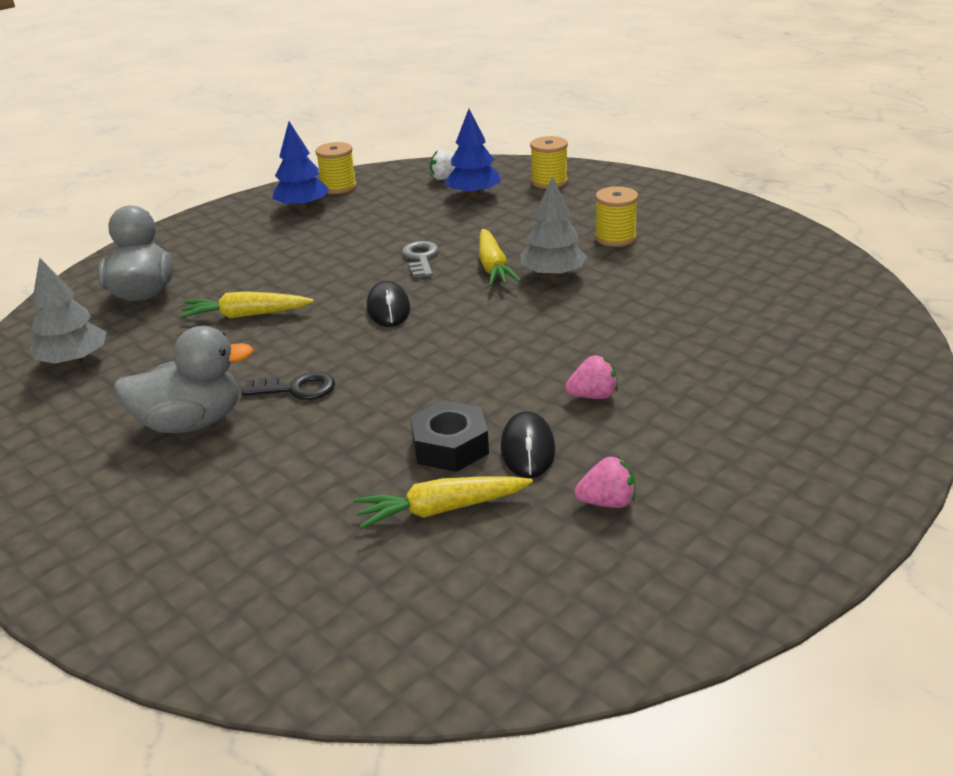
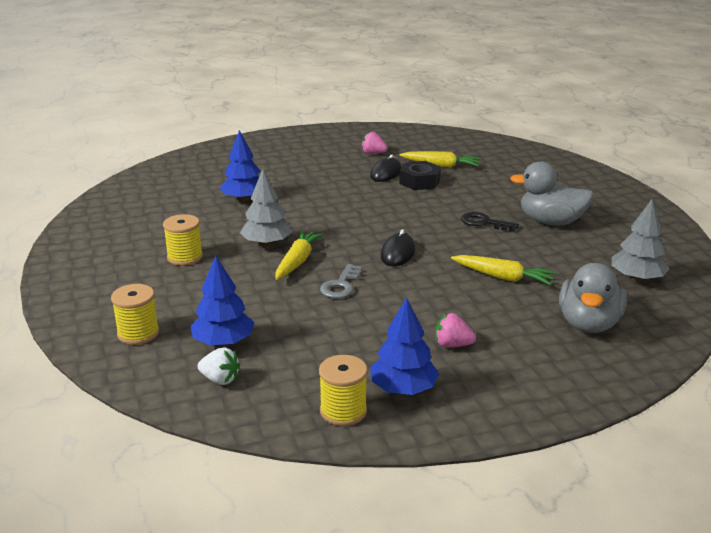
camera: 155 degrees left, 5 degrees down
pink strawberry [565,355,618,399] -> pink strawberry moved to [435,313,476,347]
none -> blue tree [219,130,260,201]

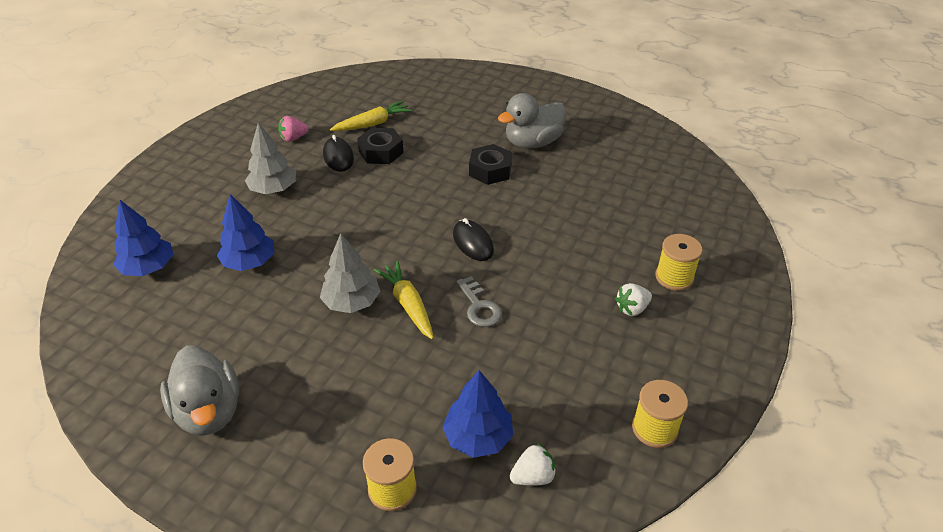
camera: 45 degrees left, 15 degrees up
yellow spool [163,214,203,266] -> yellow spool moved to [655,234,703,291]
blue tree [371,297,439,395] -> blue tree moved to [113,200,174,276]
pink strawberry [435,313,476,347] -> white strawberry [615,283,652,316]
yellow carrot [451,255,556,285] -> none
black key [461,212,519,232] -> black nut [469,144,512,185]
grey duck [559,263,627,333] -> grey duck moved to [160,345,239,436]
grey tree [611,199,670,282] -> grey tree moved to [245,123,296,194]

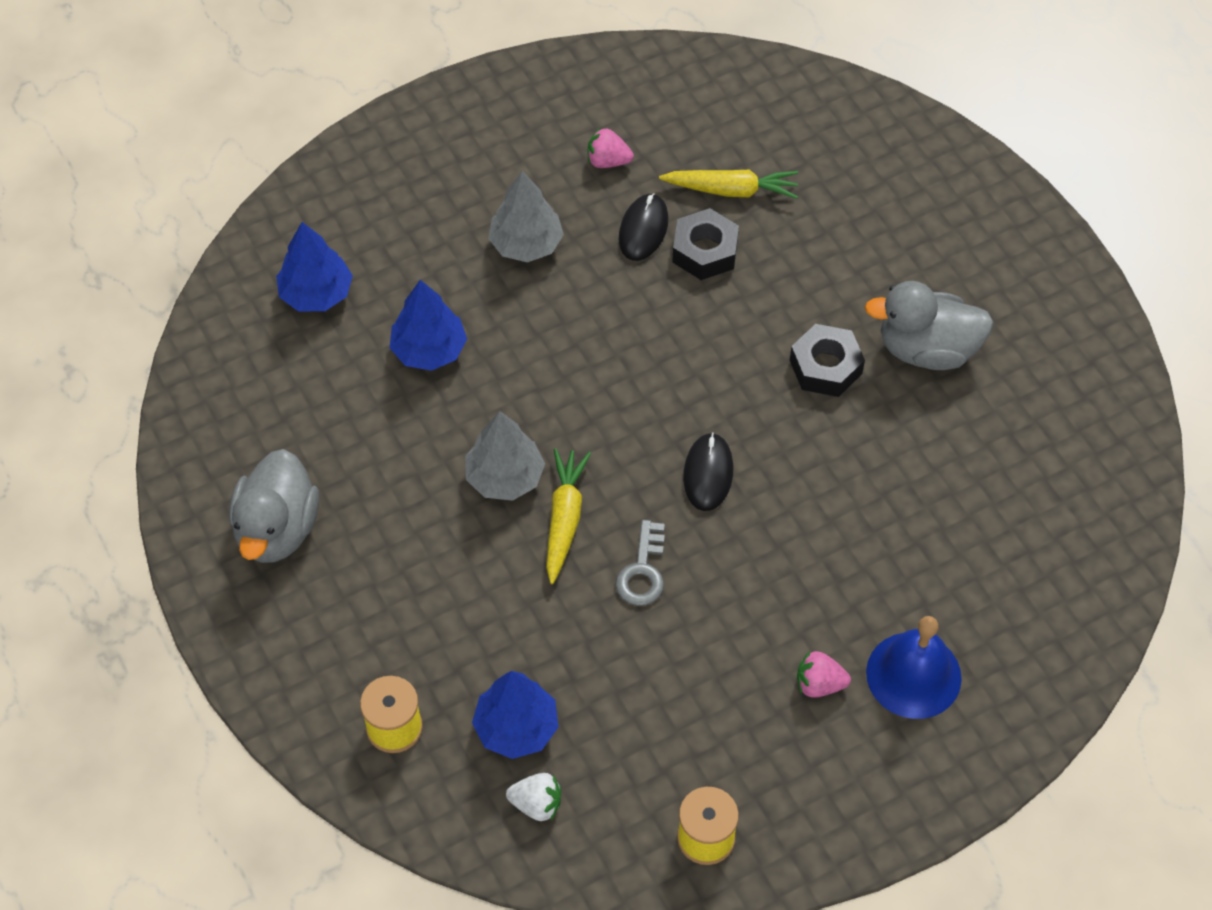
camera: 35 degrees right, 15 degrees up
white strawberry [615,283,652,316] -> pink strawberry [797,650,851,698]
yellow spool [655,234,703,291] -> blue bell [866,616,962,719]

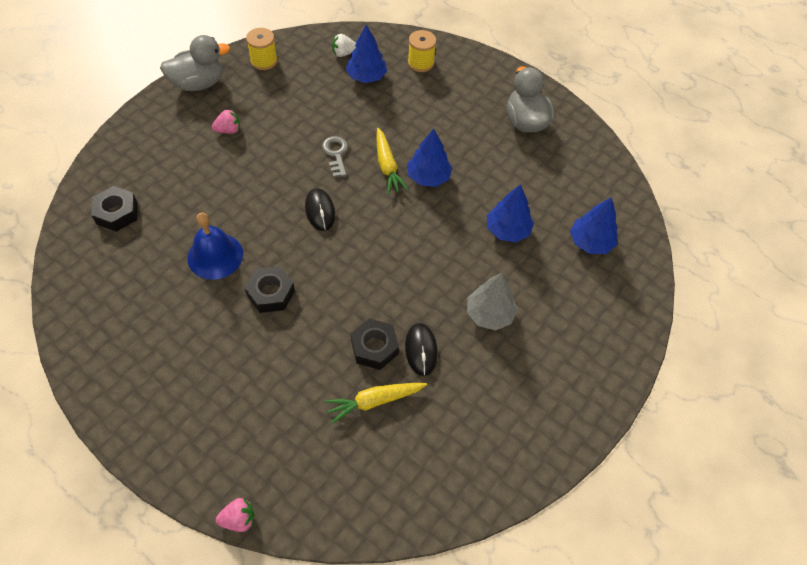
camera: 155 degrees right, 0 degrees up
grey tree [465,411,545,501] -> blue tree [407,128,452,187]
pink strawberry [588,127,634,168] -> pink strawberry moved to [216,498,254,532]
grey duck [864,281,994,370] -> grey duck moved to [160,35,230,91]
blue bell [866,616,962,719] -> blue bell moved to [188,212,243,280]
none -> black nut [91,186,138,232]

